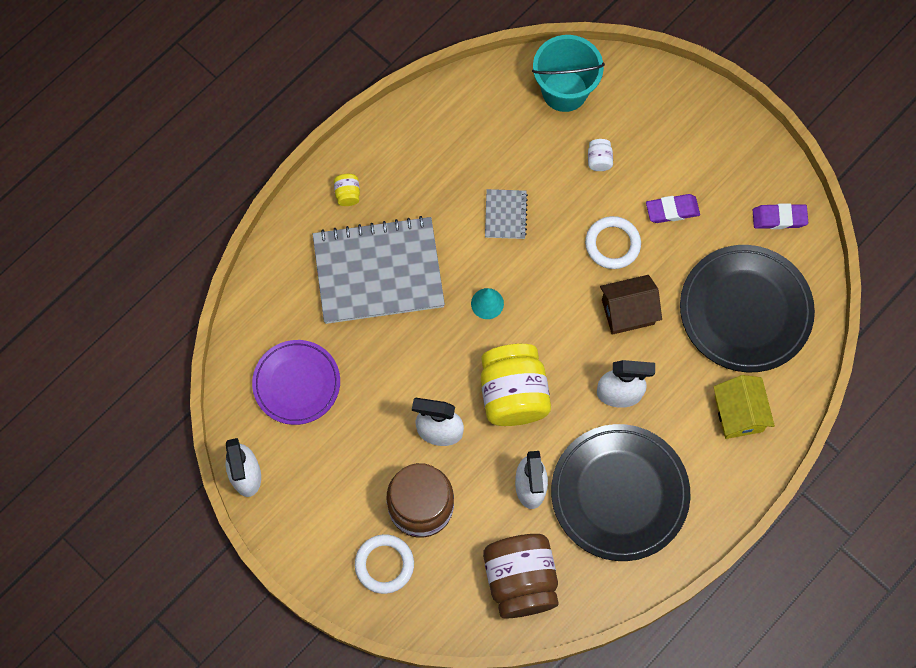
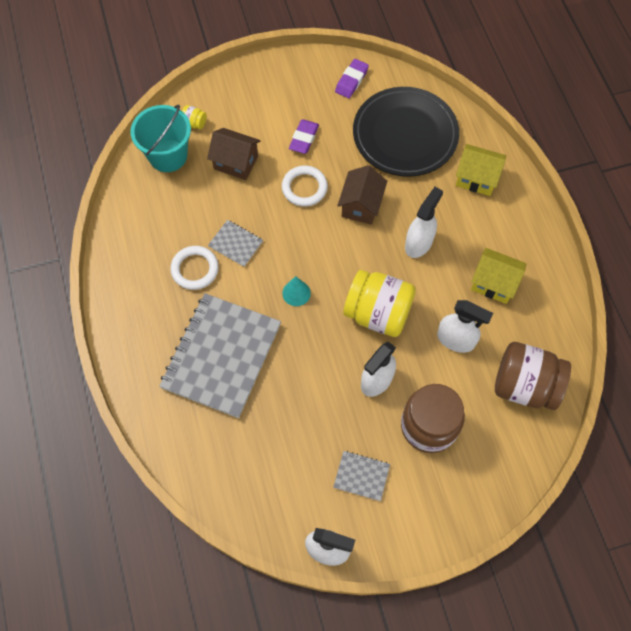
camera: 60 degrees left, 5 degrees down
purple plate [252,340,340,425] -> none
yellow jar [334,174,360,206] -> yellow jar moved to [182,105,207,129]
white ring [355,534,414,594] -> white ring moved to [170,246,219,290]
black plate [551,424,690,561] -> yellow house [471,248,527,304]
white jar [588,139,613,171] -> brown house [207,128,261,180]
none -> grey notebook [333,451,390,501]

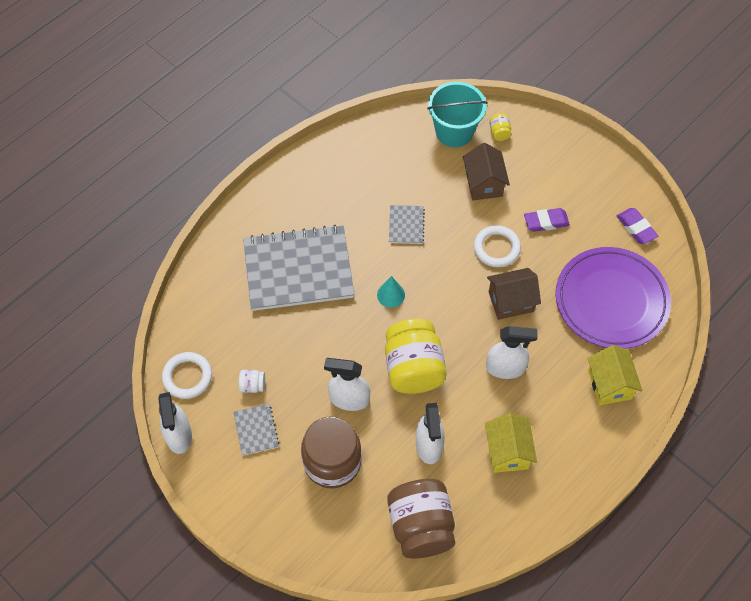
camera: 60 degrees right, 5 degrees down
white ring [170,246,219,290] -> white ring moved to [162,352,212,399]
purple eraser [335,59,369,98] -> purple eraser turned 60 degrees clockwise [617,208,658,244]
black plate [353,87,459,177] -> purple plate [555,247,671,349]
none -> white jar [239,370,265,393]

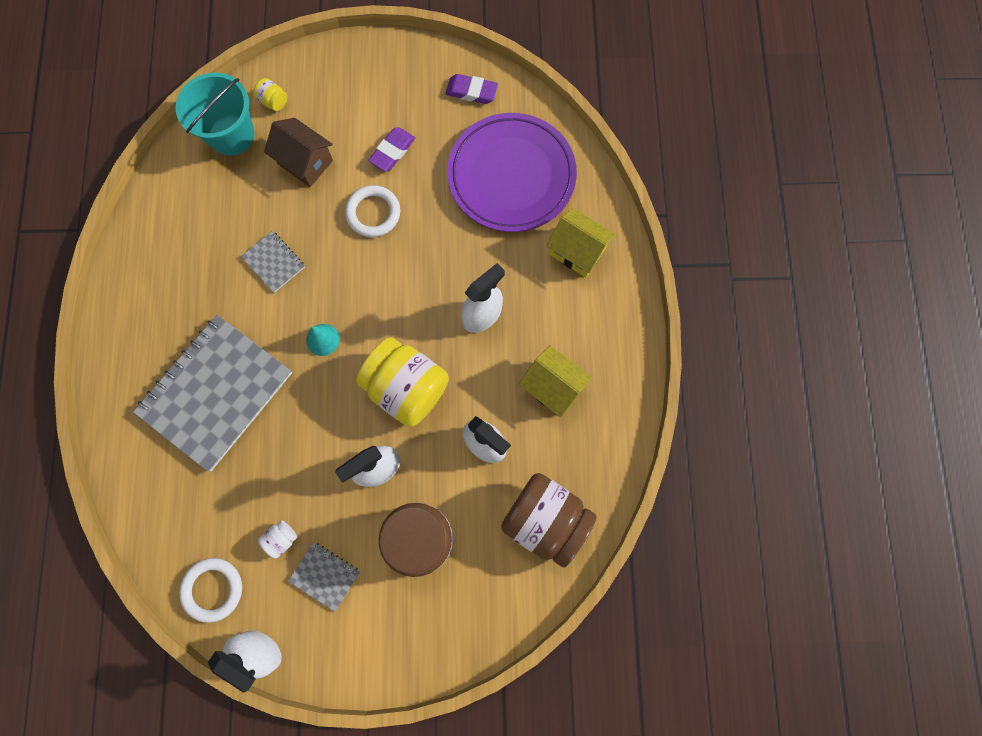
camera: 45 degrees left, 15 degrees up
brown house [487,268,541,320] -> none

